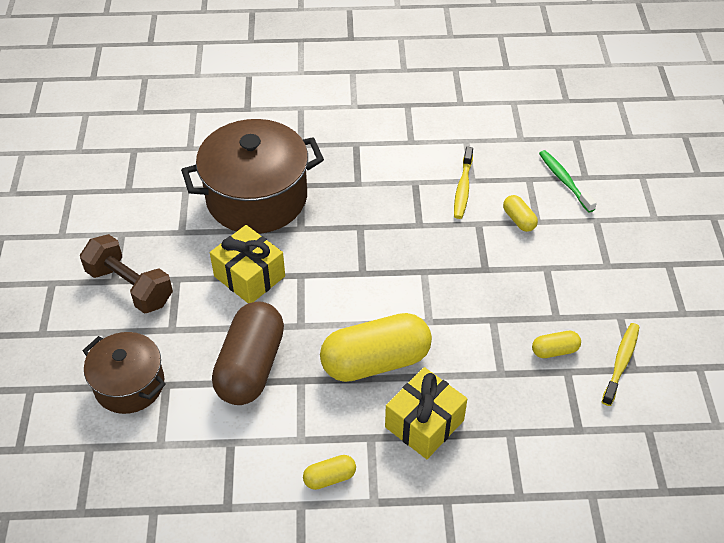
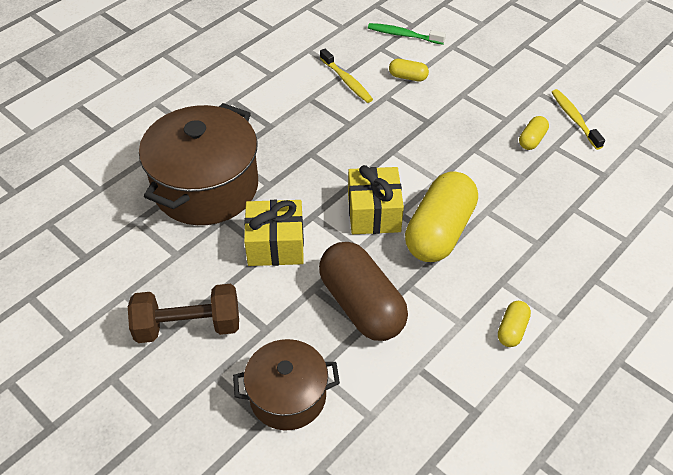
camera: 45 degrees left, 0 degrees up
yellow gift [385,367,467,459] -> yellow gift moved to [348,165,404,234]

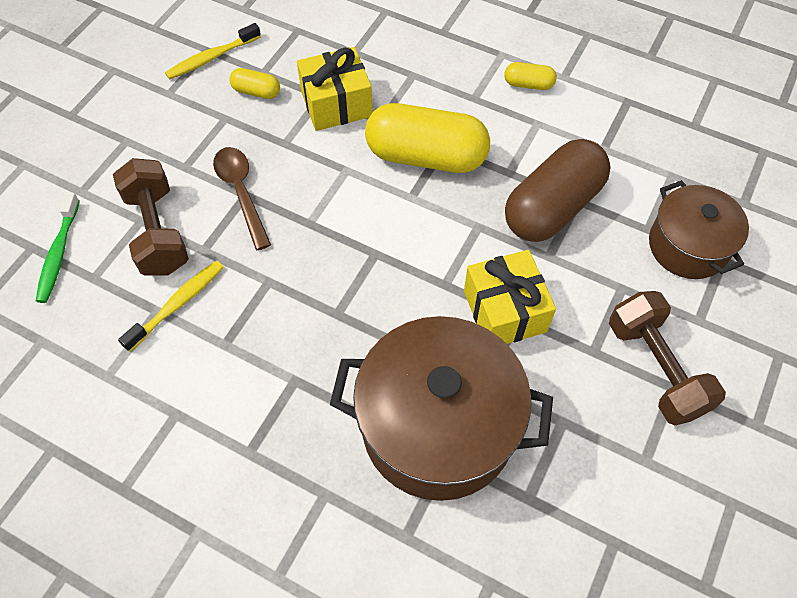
camera: 105 degrees left, 10 degrees up
yellow gift [348,165,404,234] -> yellow gift moved to [297,47,373,131]
yellow capsule [389,59,429,82] -> brown dumbbell [113,158,189,275]
none -> brown spoon [213,147,271,250]

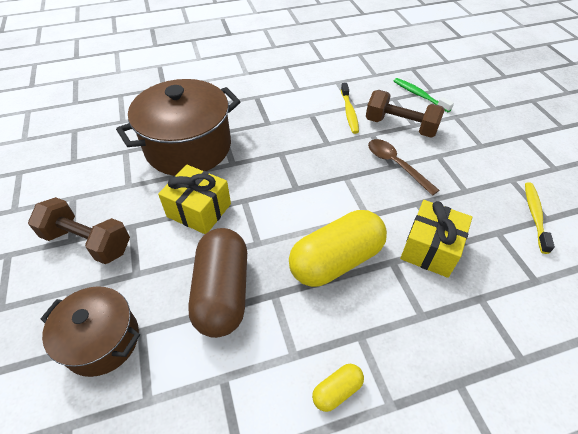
camera: 135 degrees right, 10 degrees down
brown spoon [213,147,271,250] -> brown spoon turned 150 degrees counterclockwise [368,139,439,196]
yellow capsule [230,68,280,99] -> none

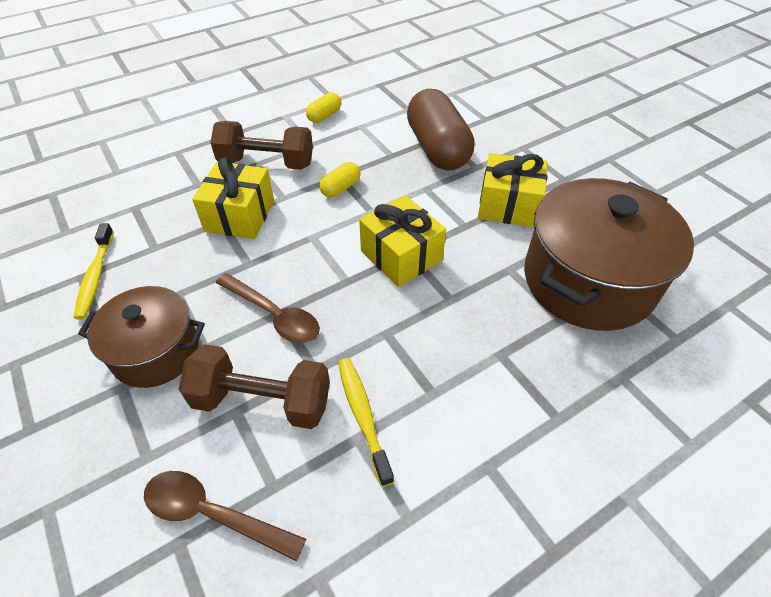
camera: 165 degrees right, 0 degrees up
brown dumbbell [28,197,130,264] -> brown dumbbell moved to [210,121,313,170]
brown pot [40,286,140,377] -> brown pot moved to [78,286,205,388]
yellow capsule [289,210,387,287] -> yellow capsule [319,162,360,197], size x0.44
green toothbrush [394,78,454,112] -> brown spoon [144,471,306,561]
none -> yellow gift [359,195,446,287]

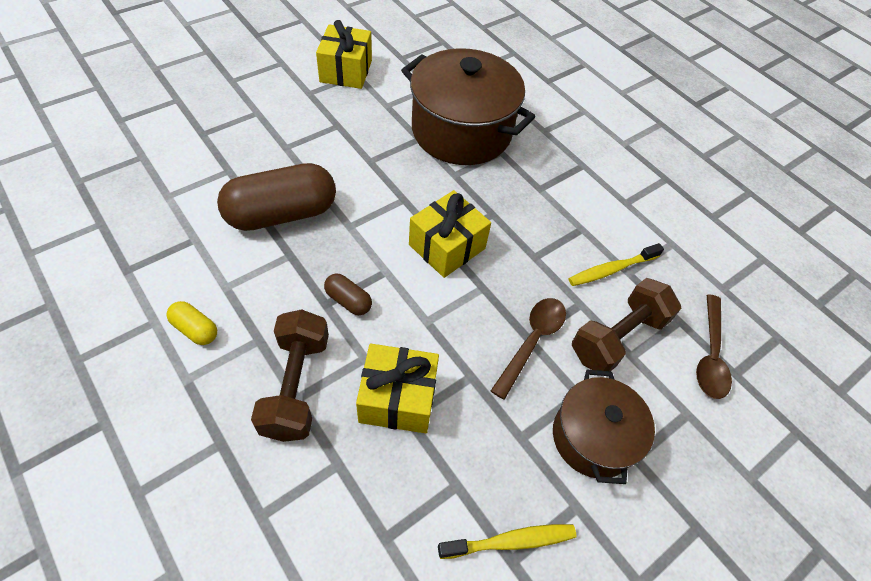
camera: 100 degrees left, 5 degrees up
brown dumbbell [179,344,330,429] -> brown dumbbell turned 45 degrees clockwise [572,278,682,371]
yellow capsule [319,162,360,197] -> brown capsule [324,274,372,315]
yellow gift [478,153,547,227] -> yellow gift moved to [316,20,372,89]

